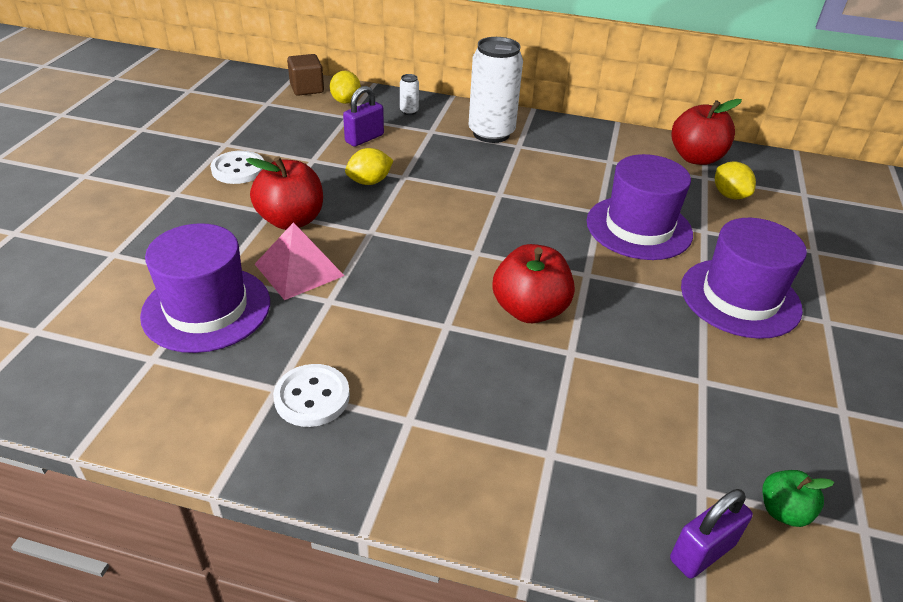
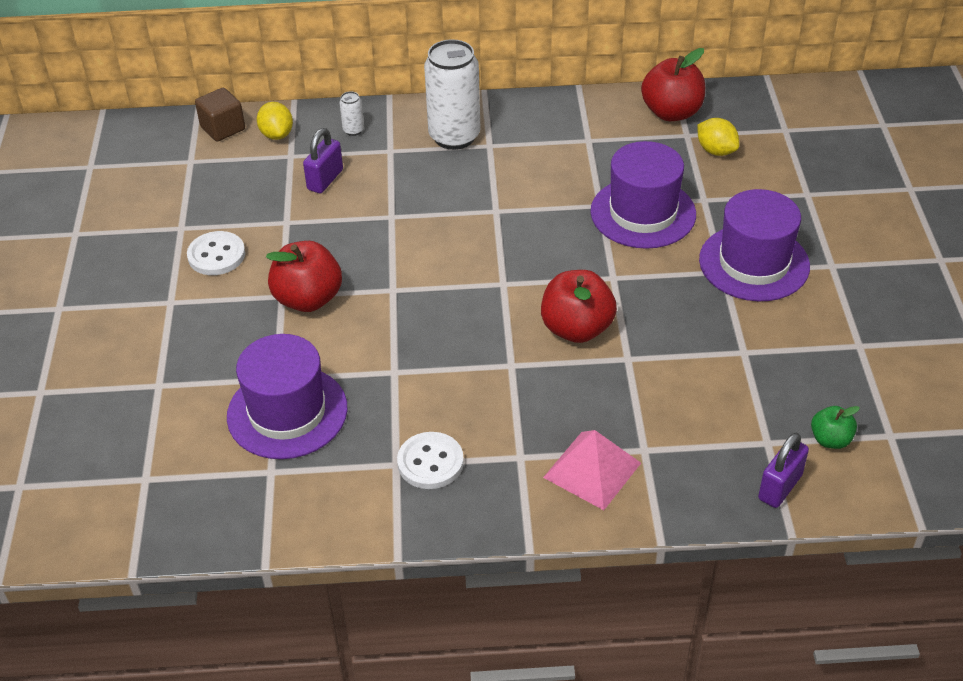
camera: 15 degrees left, 5 degrees up
pink pyramid [255,222,344,300] -> pink pyramid moved to [543,430,641,510]
yellow lemon [345,148,394,185] -> none

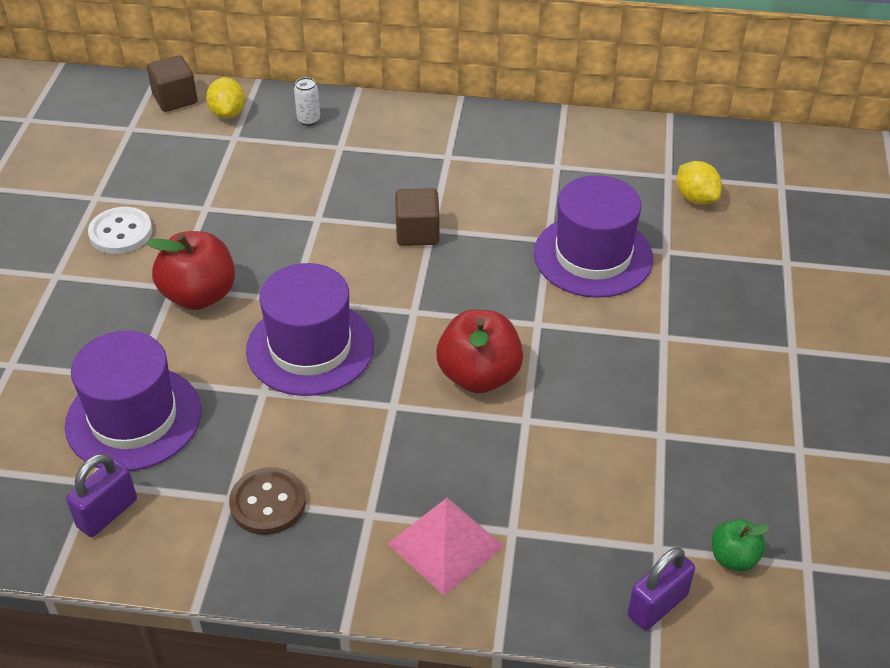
camera: 10 degrees right, 0 degrees up
purple padlock [303,128,343,193] -> purple padlock moved to [66,453,137,537]
white button [397,432,464,489] -> brown button [229,467,306,535]
white can [424,39,480,150] -> none
red apple [641,48,705,121] -> none
purple hat [699,189,810,301] -> purple hat moved to [246,263,374,396]
none -> brown cube [395,188,440,246]

